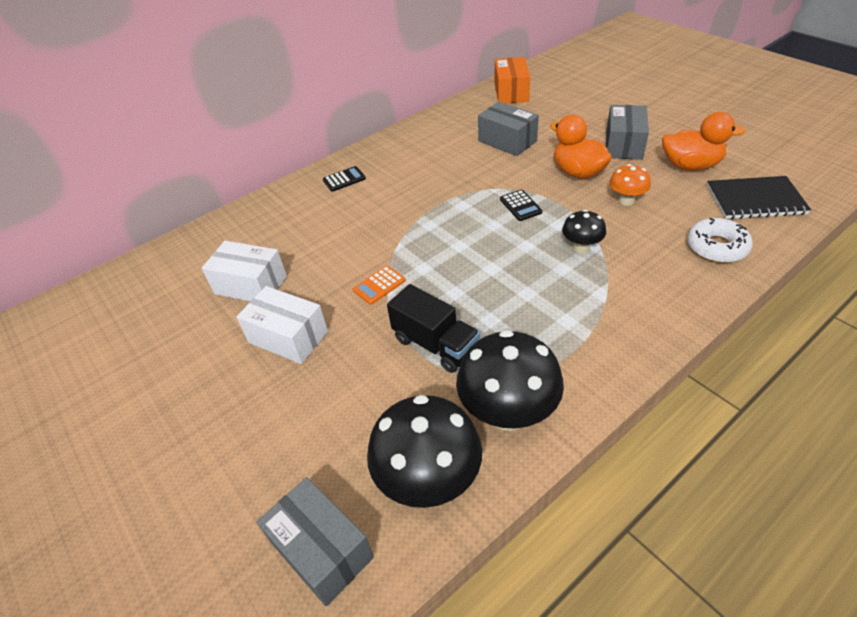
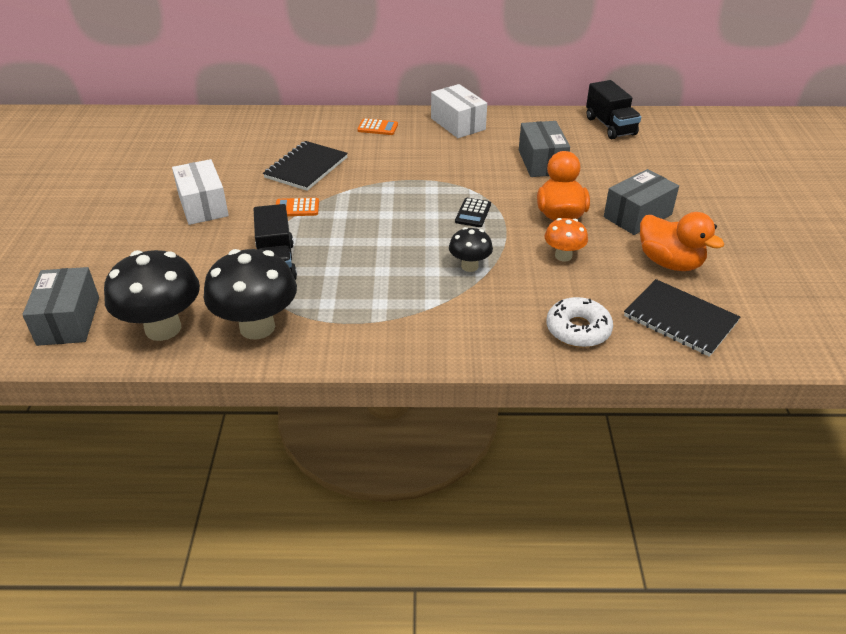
camera: 35 degrees right, 5 degrees down
white box [202,241,287,301] -> white box moved to [431,84,487,138]
black calculator [323,166,366,192] -> orange calculator [357,118,398,135]
orange box [495,57,530,104] -> black truck [586,80,641,139]
none -> black notebook [263,141,348,191]

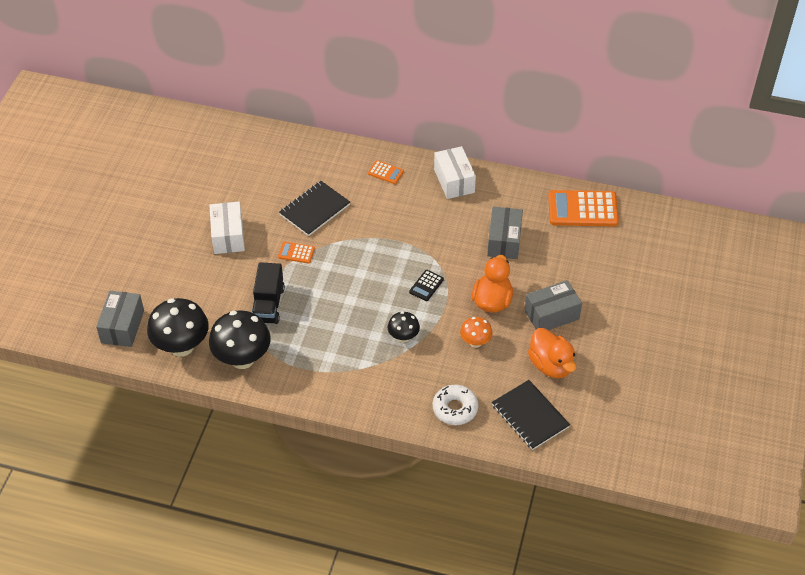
camera: 15 degrees right, 10 degrees up
black truck [586,80,641,139] -> orange calculator [548,190,619,227]

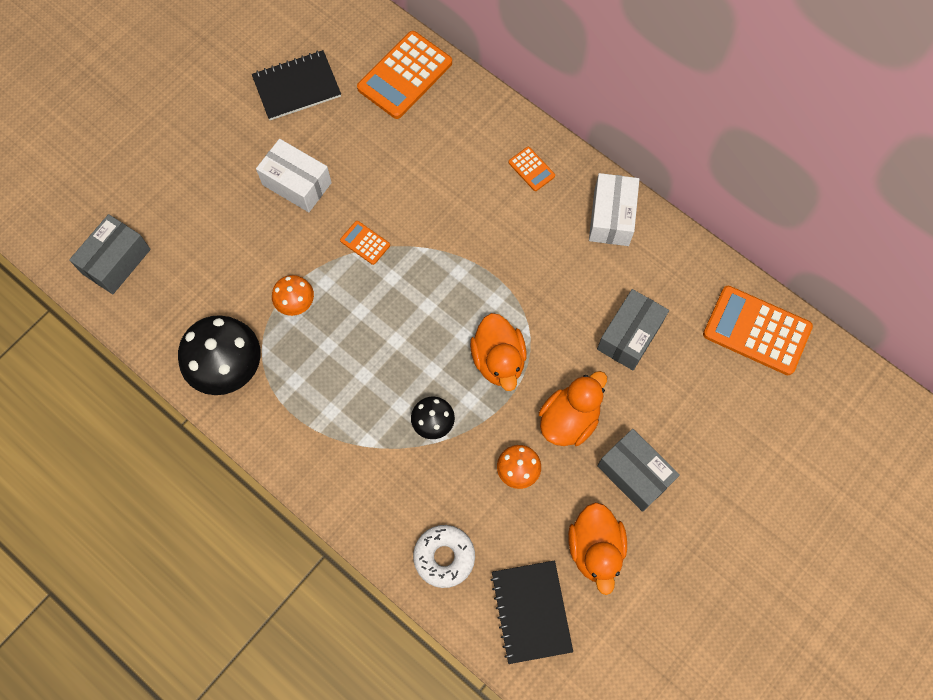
camera: 25 degrees right, 20 degrees up
black mushroom [147,298,209,357] -> none
white box [209,202,245,254] -> white box turned 75 degrees counterclockwise [256,139,332,212]
black truck [252,262,285,324] -> orange mushroom [272,275,314,316]
black notebook [279,181,350,236] -> black notebook moved to [252,50,341,120]
black calculator [409,270,444,301] -> orange duck [470,313,527,391]
grey box [525,280,582,330] -> grey box turned 45 degrees clockwise [597,429,680,512]
none -> orange calculator [357,31,452,119]

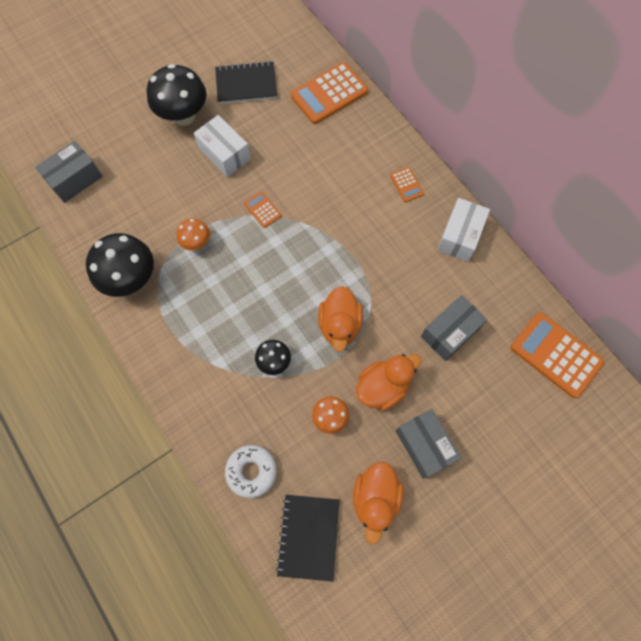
camera: 15 degrees right, 0 degrees up
none -> black mushroom [147,64,207,126]

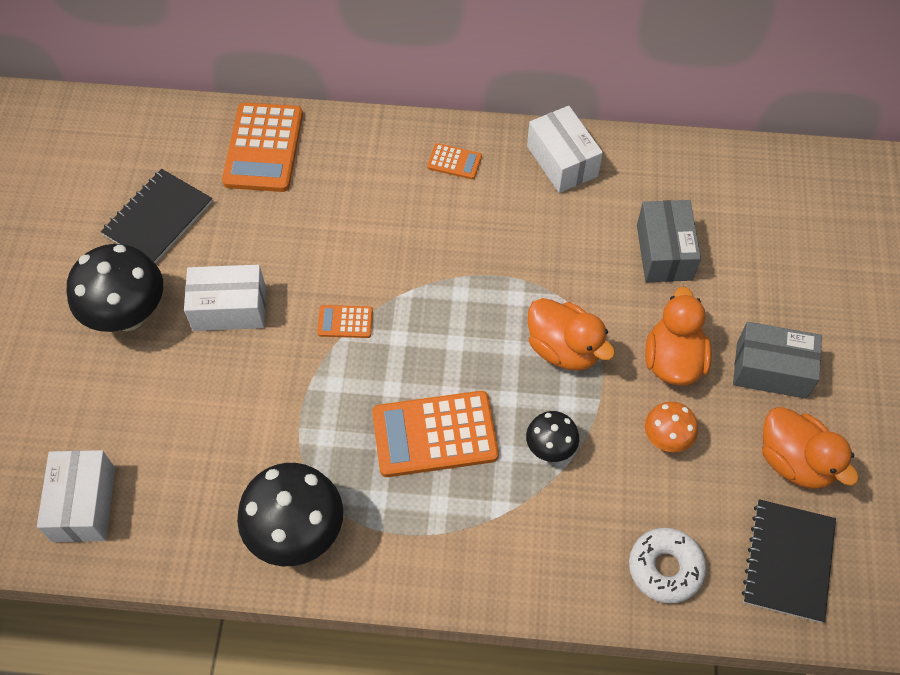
camera: 50 degrees left, 10 degrees down
grey box [35,141,102,203] -> white box [37,450,115,542]
orange mushroom [176,218,210,251] -> none
black notebook [276,495,339,582] -> black notebook turned 60 degrees clockwise [742,499,836,623]
orange calculator [510,312,604,398] -> orange calculator moved to [372,391,499,477]

